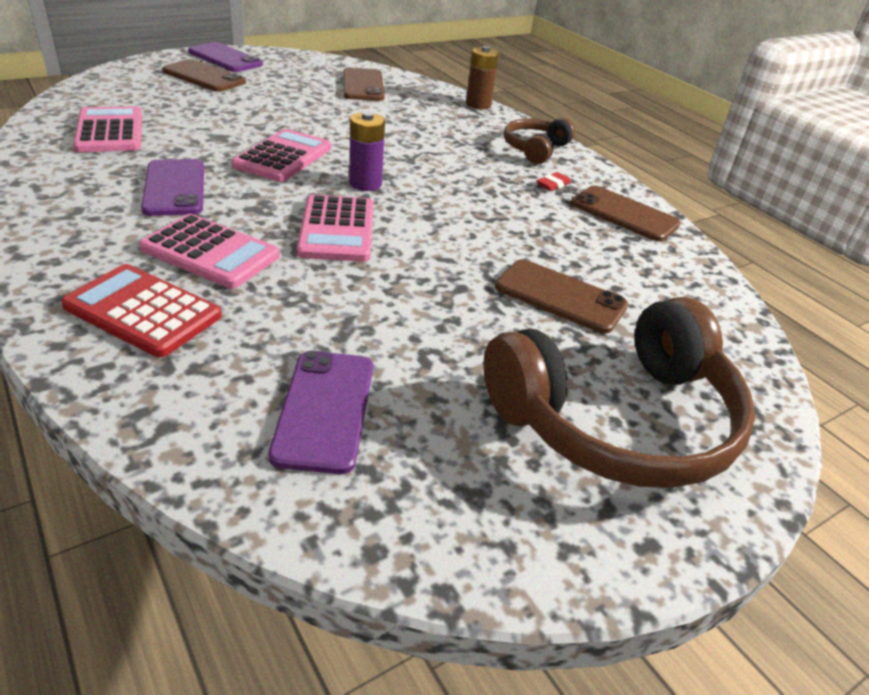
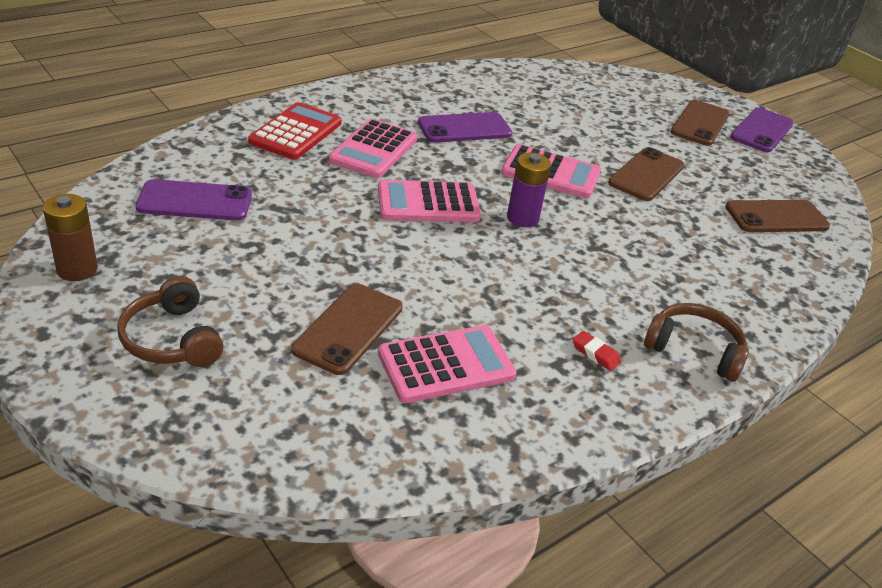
camera: 85 degrees right, 0 degrees up
pink calculator [73,106,142,152] -> pink calculator moved to [378,325,517,403]
brown battery [466,46,499,109] -> brown battery moved to [43,194,98,281]
brown headphones [483,297,755,488] -> brown headphones [117,276,224,367], size x0.52
brown phone [571,185,681,241] -> brown phone moved to [608,147,684,201]

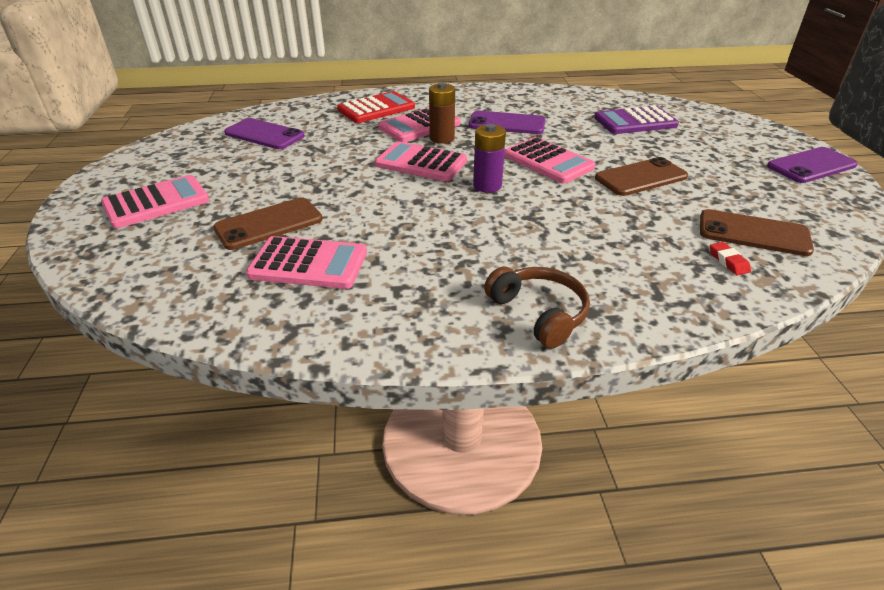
camera: 35 degrees right, 0 degrees up
brown battery [43,194,98,281] -> brown battery moved to [429,83,455,144]
brown headphones [117,276,224,367] -> pink calculator [101,175,210,228]
red eraser [573,331,621,371] -> red eraser moved to [710,242,751,276]
brown phone [671,100,730,146] -> none
none -> purple calculator [594,106,679,134]

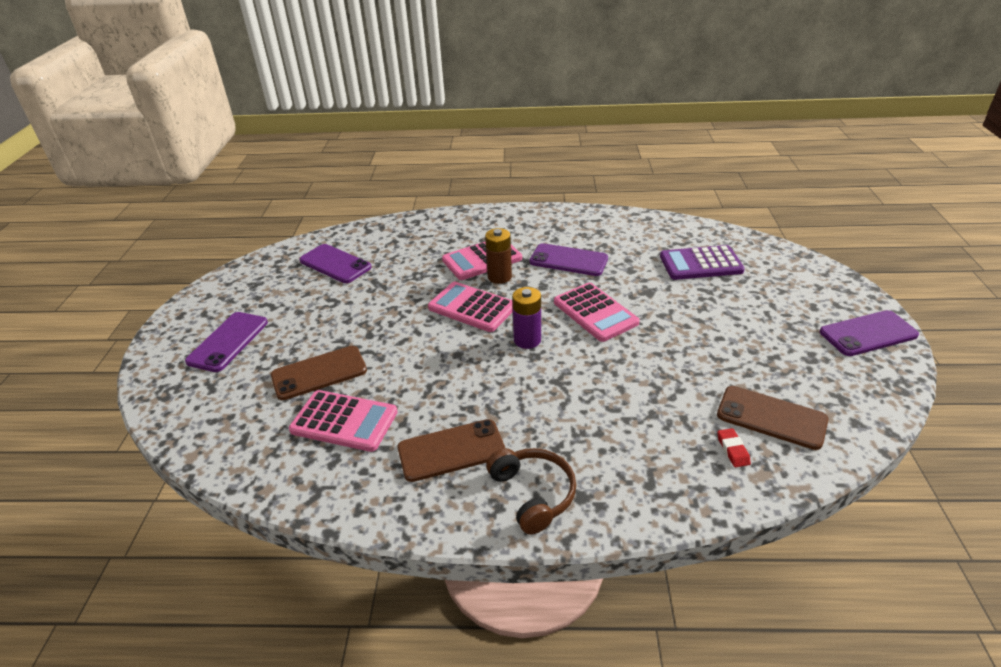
camera: 10 degrees right, 0 degrees up
pink calculator [101,175,210,228] -> purple phone [185,312,268,372]
red calculator [337,91,415,123] -> none
brown phone [595,157,688,196] -> brown phone moved to [398,419,505,482]

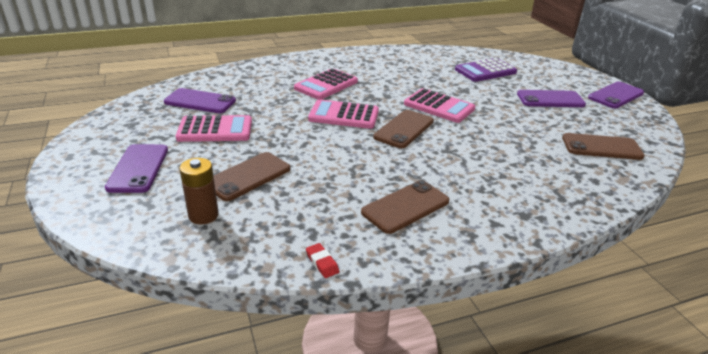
camera: 25 degrees left, 5 degrees down
pink calculator [289,390,398,452] -> pink calculator moved to [176,115,252,142]
brown battery [485,228,512,284] -> brown battery moved to [179,158,219,225]
brown headphones [486,448,576,534] -> none
purple battery [512,287,541,349] -> brown phone [373,110,434,148]
purple phone [530,243,608,276] -> purple phone moved to [517,90,586,107]
red eraser [717,428,751,467] -> red eraser moved to [306,243,339,278]

